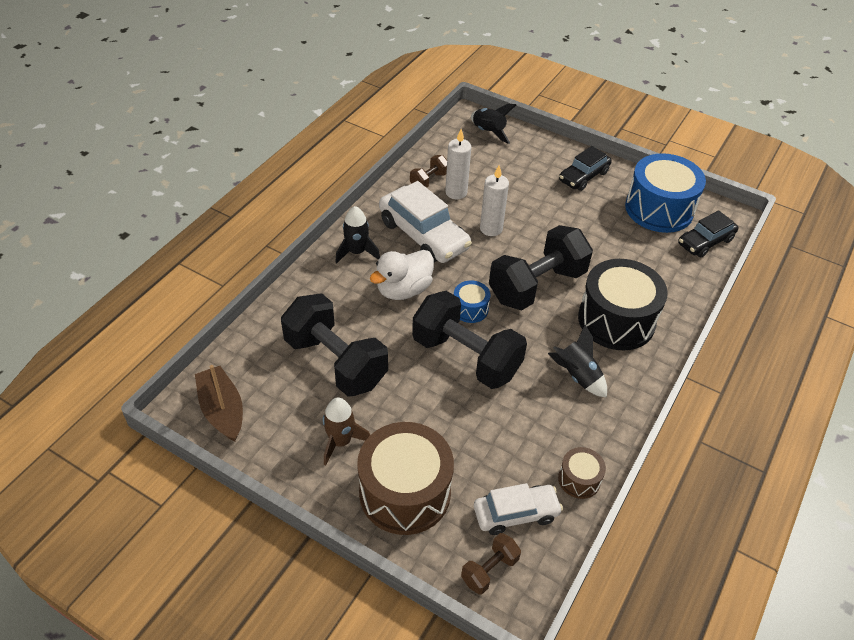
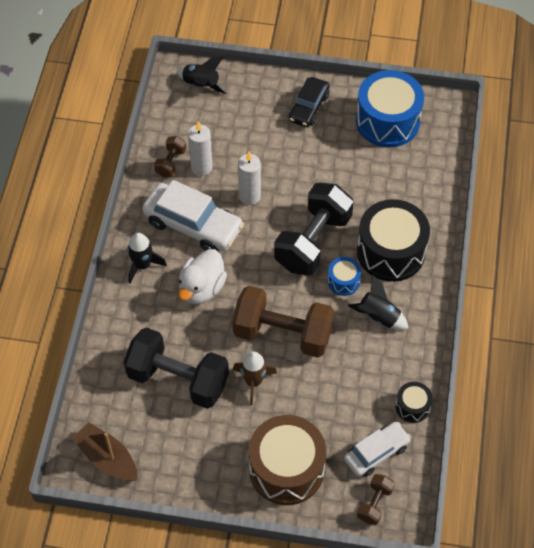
camera: 20 degrees left, 10 degrees up
brown rocket [323,398,370,466] -> brown rocket moved to [233,351,277,405]
black dumbbell [412,291,527,389] -> brown dumbbell [232,286,334,358]
blue drum [454,280,491,323] -> blue drum moved to [327,257,361,296]
brown drum [558,447,606,499] -> black drum [396,382,433,423]
black car [678,210,738,257] -> none

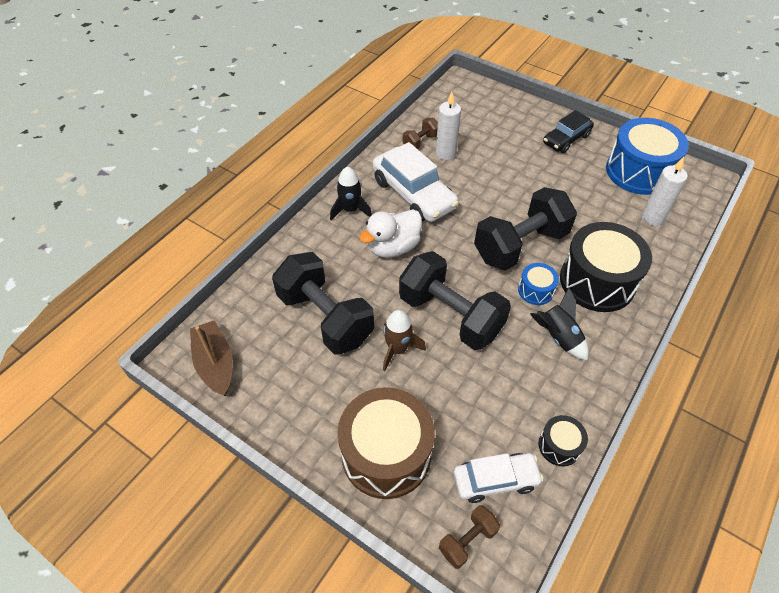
camera: 25 degrees right, 5 degrees down
black rocket [177,56,228,94] -> none
brown dumbbell [232,286,334,358] -> black dumbbell [399,251,511,350]
white candle [238,151,261,205] -> white candle moved to [641,157,688,226]

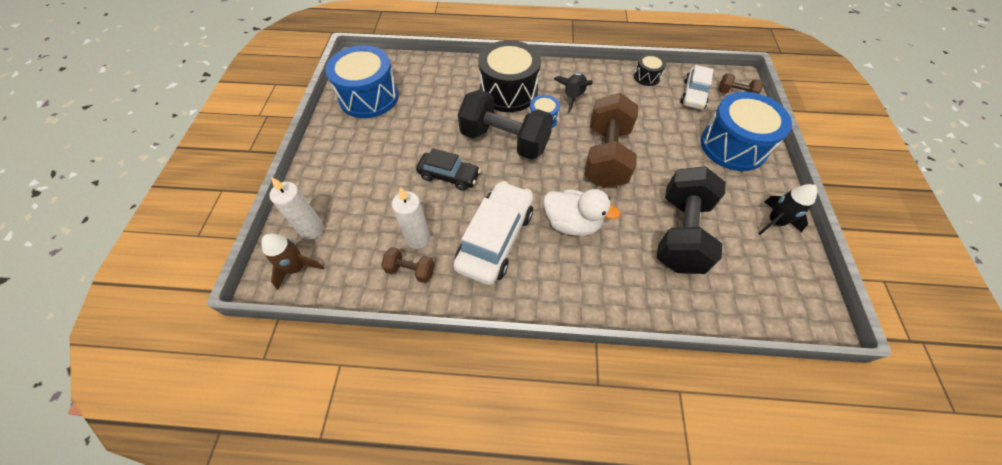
camera: 120 degrees left, 5 degrees up
brown boat [190,320,233,396] -> none
black rocket [330,166,372,220] -> black rocket moved to [758,184,817,235]
brown drum [338,387,435,499] -> blue drum [700,92,792,171]
brown rocket [383,310,426,371] -> brown rocket moved to [261,233,324,290]
black dumbbell [399,251,511,350] -> brown dumbbell [584,93,638,188]
white car [454,453,543,503] -> white car turned 120 degrees counterclockwise [680,65,713,109]
black car [543,110,594,153] -> black car moved to [416,148,481,191]
white candle [641,157,688,226] -> white candle moved to [270,177,324,240]

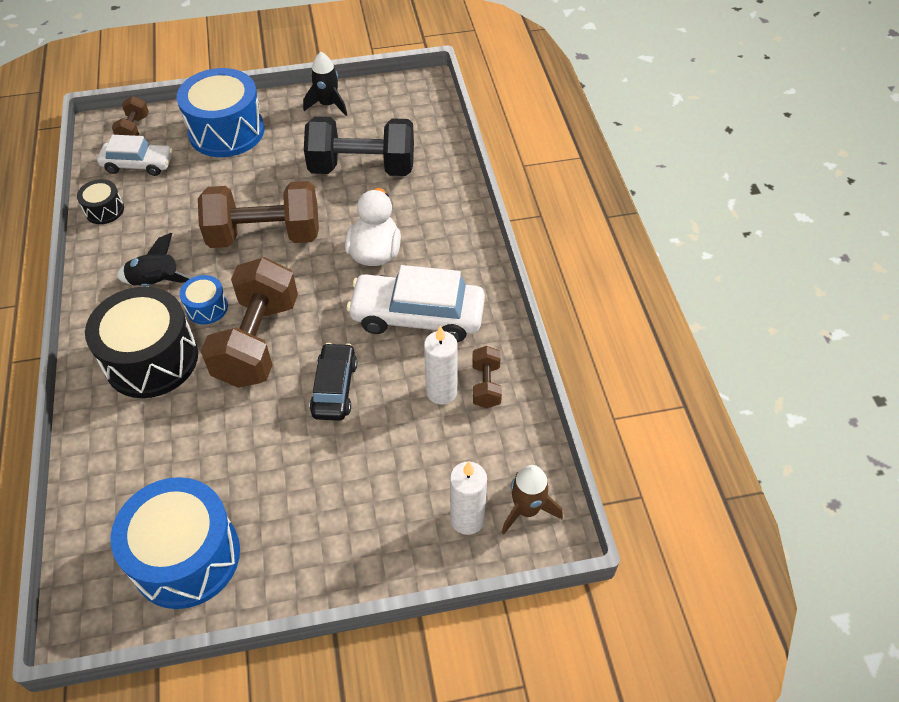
camera: 105 degrees left, 5 degrees down
black dumbbell [458,90,553,160] -> brown dumbbell [200,257,298,388]

